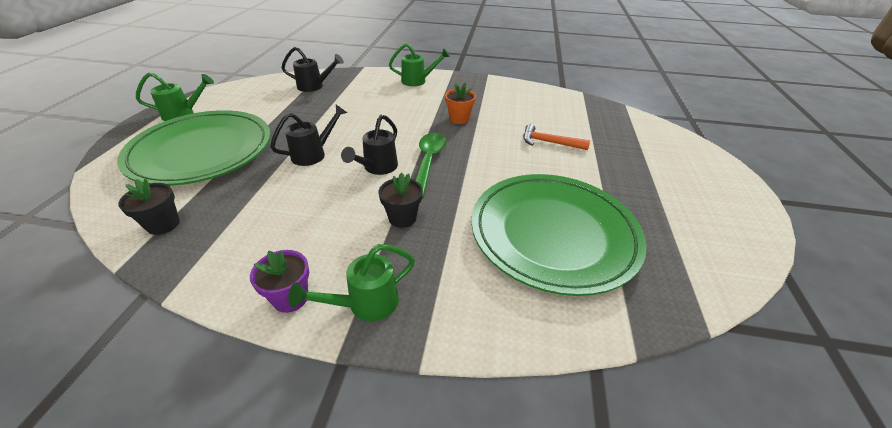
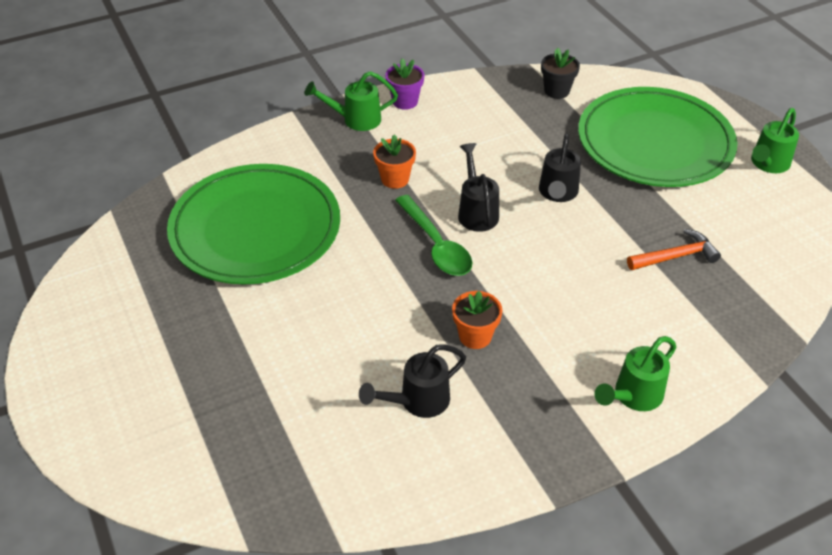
camera: 145 degrees right, 5 degrees up
black watering can [281,47,344,92] -> black watering can moved to [359,344,466,418]
green watering can [288,244,415,321] -> green watering can turned 120 degrees counterclockwise [304,71,398,131]
black flower pot [379,173,423,228] -> orange flower pot [373,134,416,189]
orange hammer [523,124,590,150] -> orange hammer moved to [627,229,721,270]

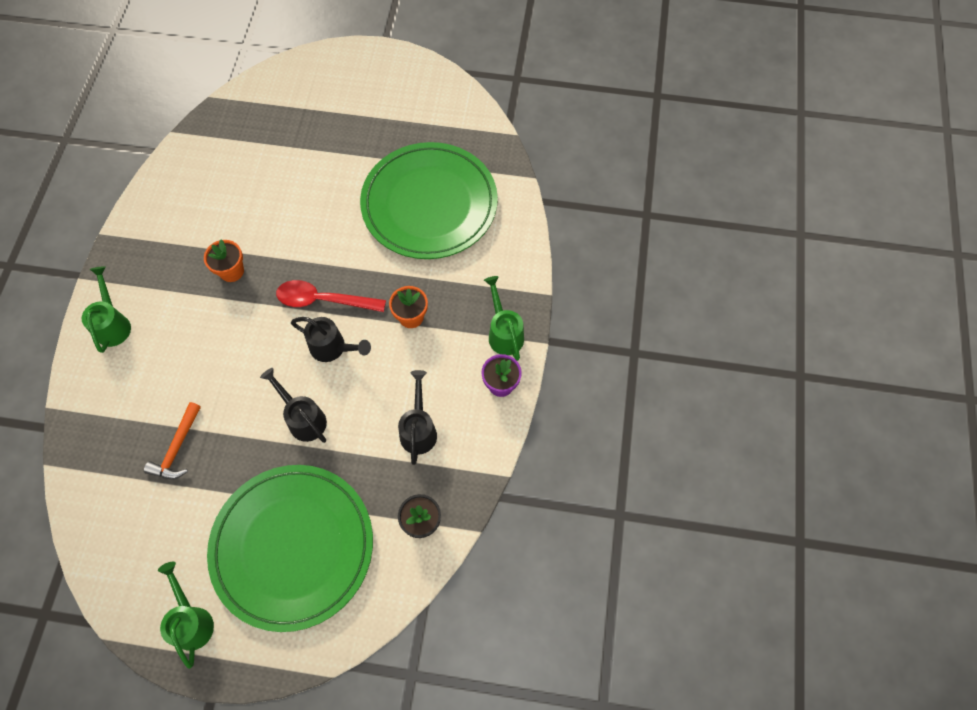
camera: 125 degrees right, 20 degrees up
green watering can [304,71,398,131] -> green watering can turned 45 degrees counterclockwise [484,276,524,361]
black watering can [359,344,466,418] -> black watering can moved to [398,370,437,465]
green spoon [395,195,472,276] -> red spoon [276,280,386,312]

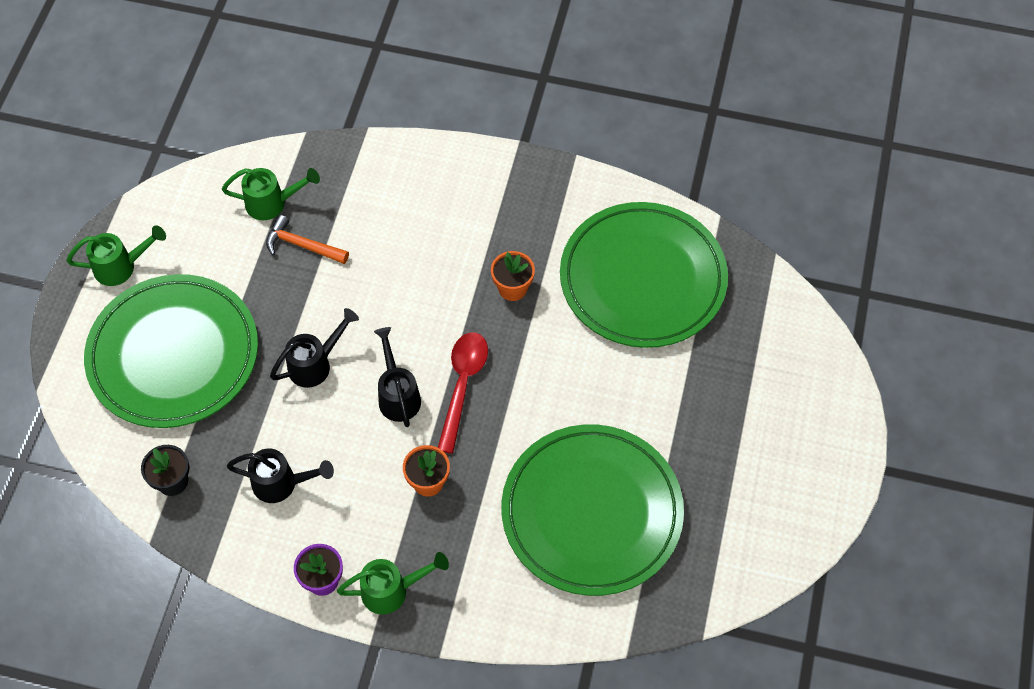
camera: 95 degrees right, 5 degrees down
green watering can [82,266,131,353] -> green watering can moved to [222,168,320,220]
black watering can [291,317,371,362] -> black watering can turned 135 degrees clockwise [374,327,421,427]
none -> green plate [560,202,728,348]

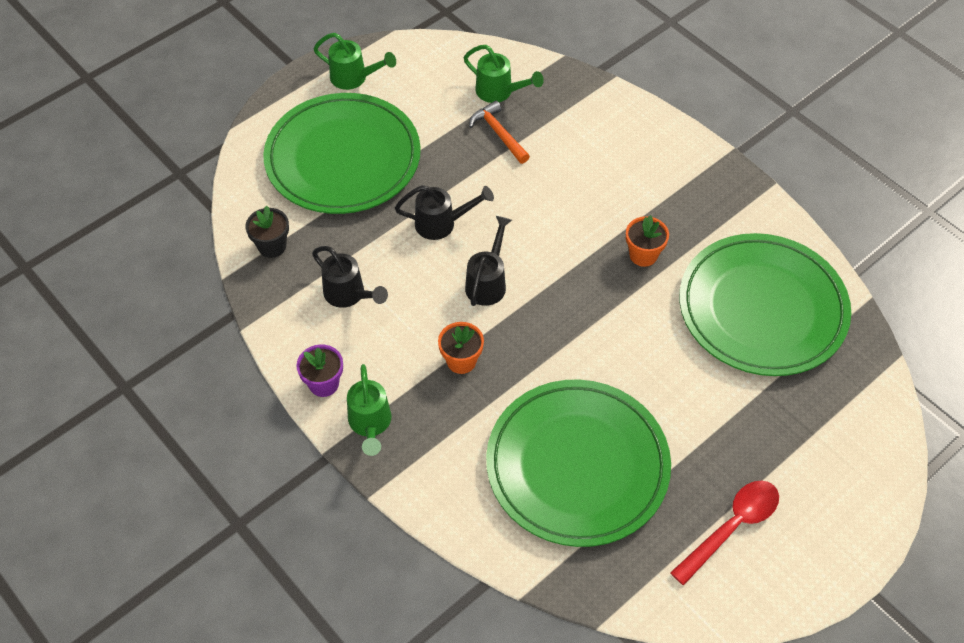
camera: 35 degrees right, 5 degrees down
green watering can [337,552,449,614] -> green watering can turned 60 degrees clockwise [347,364,391,456]
red spoon [438,332,488,454] -> red spoon moved to [670,480,779,585]

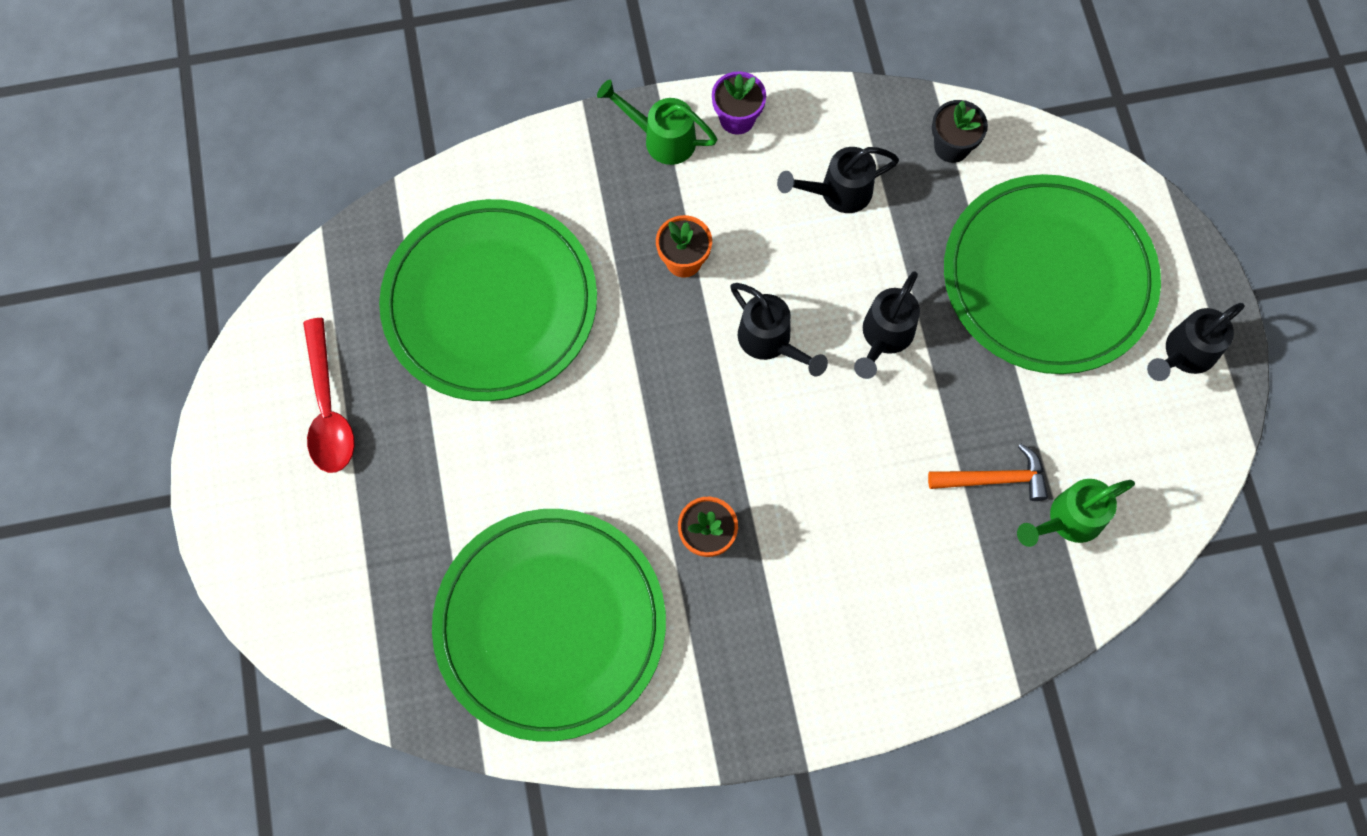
camera: 120 degrees right, 15 degrees up
green watering can [313,33,396,90] -> black watering can [1147,303,1244,381]

